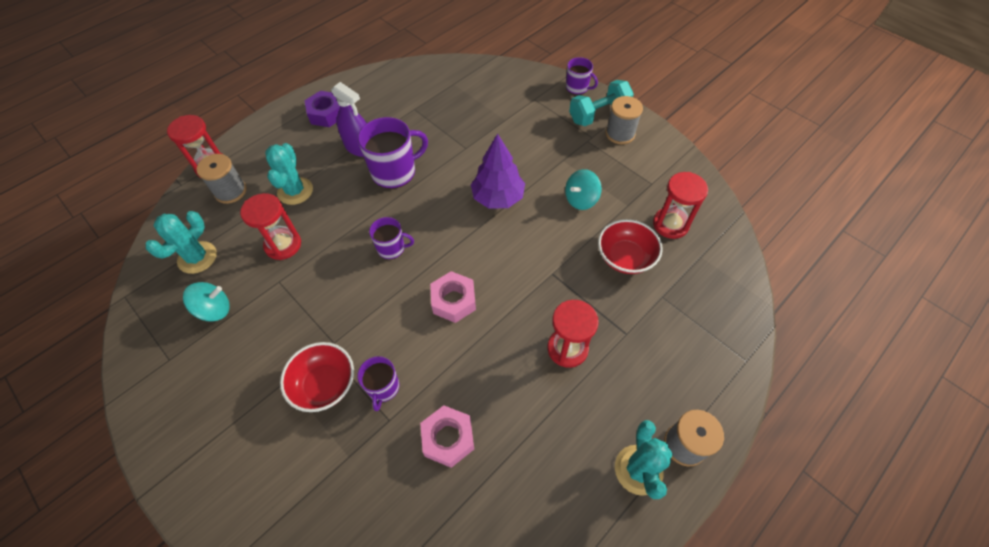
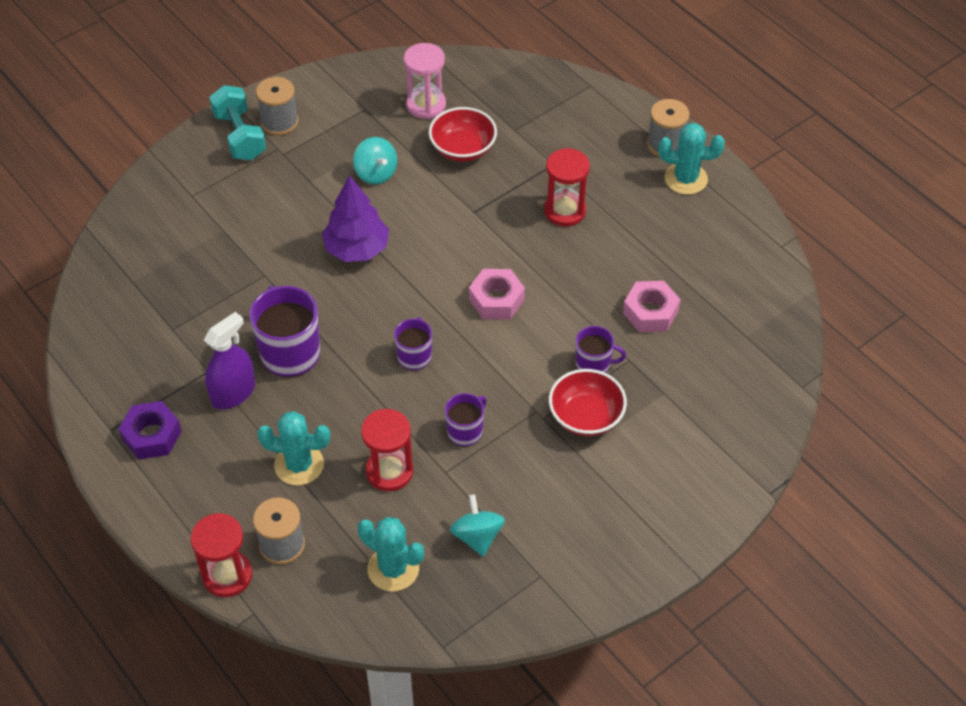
camera: 85 degrees left, 5 degrees down
purple mug [566,57,598,95] -> purple mug moved to [445,393,487,446]
red hourglass [653,172,708,239] -> pink hourglass [404,43,446,119]

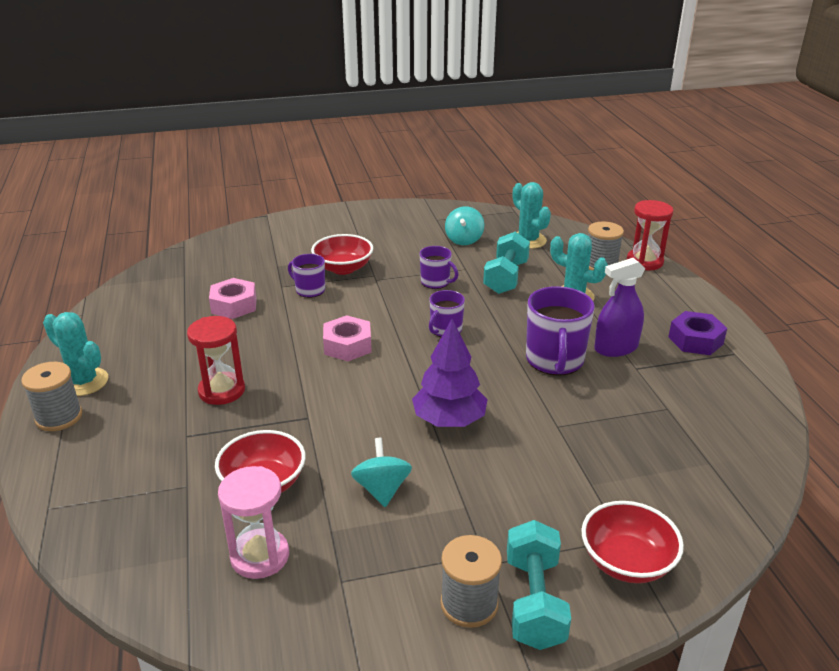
camera: 155 degrees left, 20 degrees down
red hourglass [361,409,413,491] -> turquoise dumbbell [483,232,530,294]
purple mug [445,393,487,446] -> purple mug turned 120 degrees counterclockwise [420,246,459,289]
none -> red bowl [581,501,684,583]

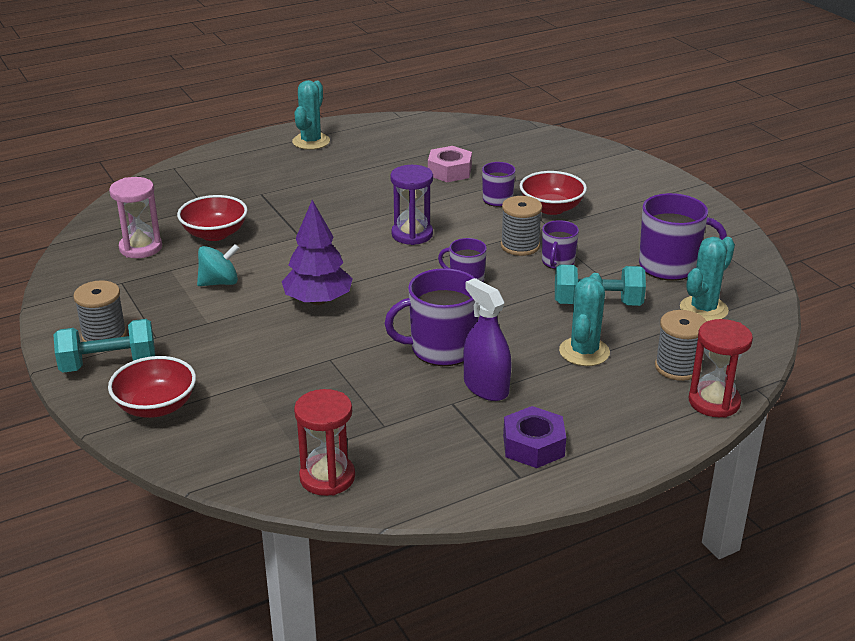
camera: 75 degrees right, 0 degrees up
grey spool [21,362,82,431] -> grey spool moved to [501,196,542,256]
red hourglass [187,316,245,405] -> red hourglass moved to [294,389,355,496]
pink nut [323,315,372,361] -> purple hourglass [390,165,433,245]
turquoise spinning top [445,206,484,245] -> purple mug [639,193,727,281]

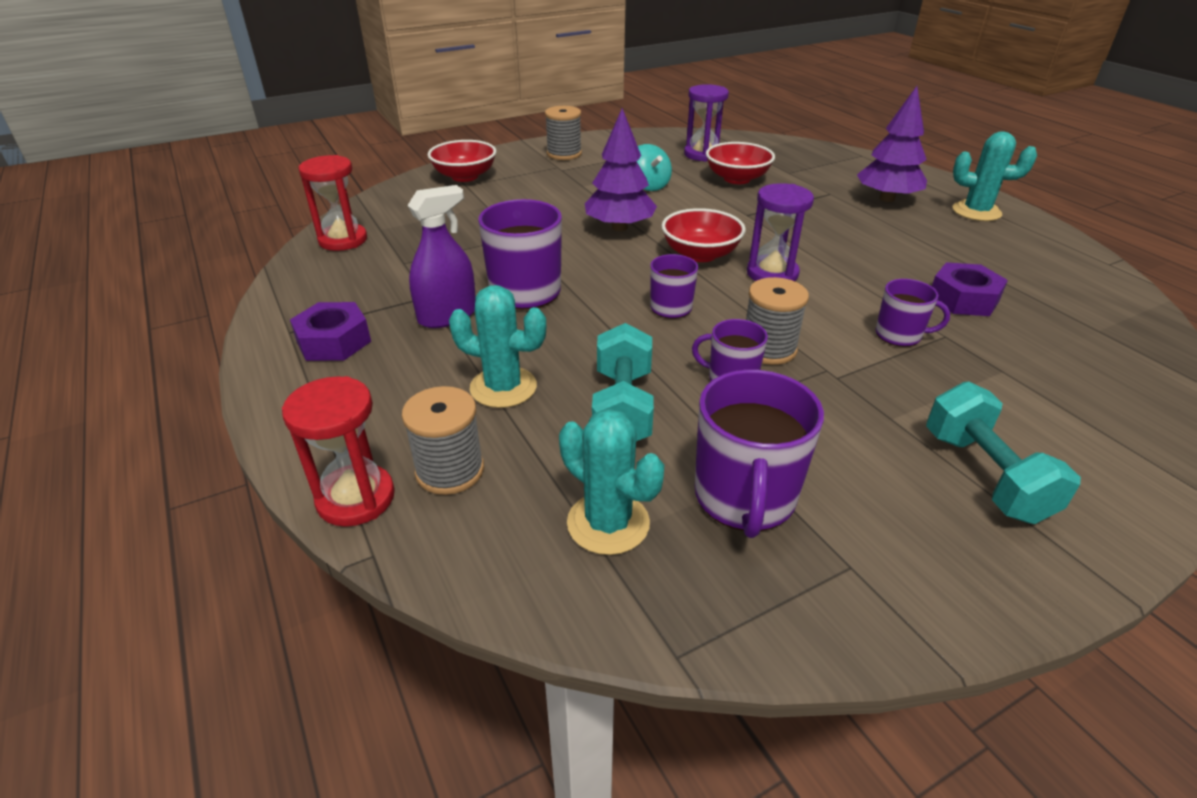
camera: 90 degrees right, 5 degrees up
turquoise dumbbell [53,319,156,373] -> turquoise dumbbell moved to [926,381,1081,524]
pink hourglass [109,177,162,258] -> purple hourglass [684,84,729,162]
pink nut [428,146,472,182] -> purple nut [932,262,1008,316]
red bowl [519,171,587,215] -> red bowl moved to [662,208,746,262]
none -> purple tree [857,86,927,202]

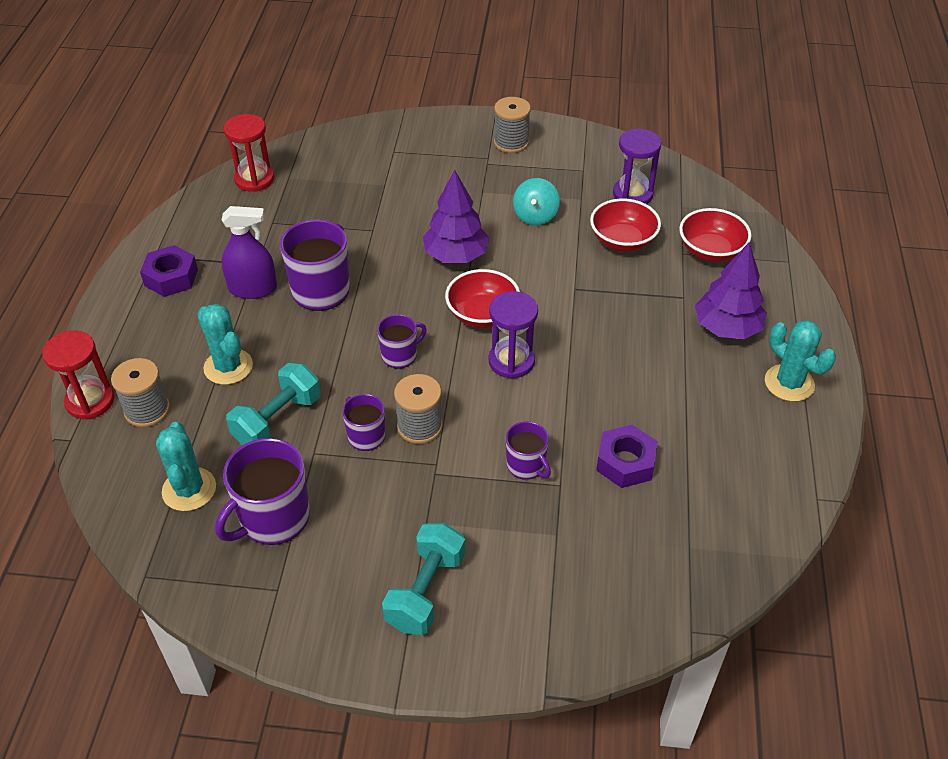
camera: 35 degrees right, 10 degrees up
red bowl [428,140,496,182] -> red bowl moved to [679,208,751,262]

